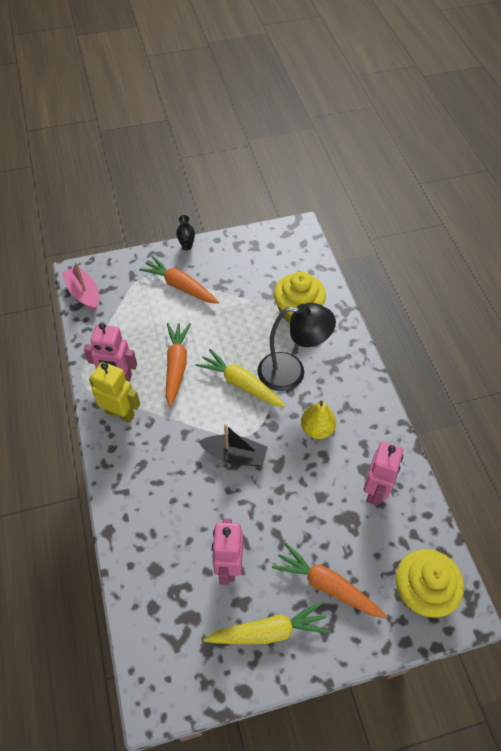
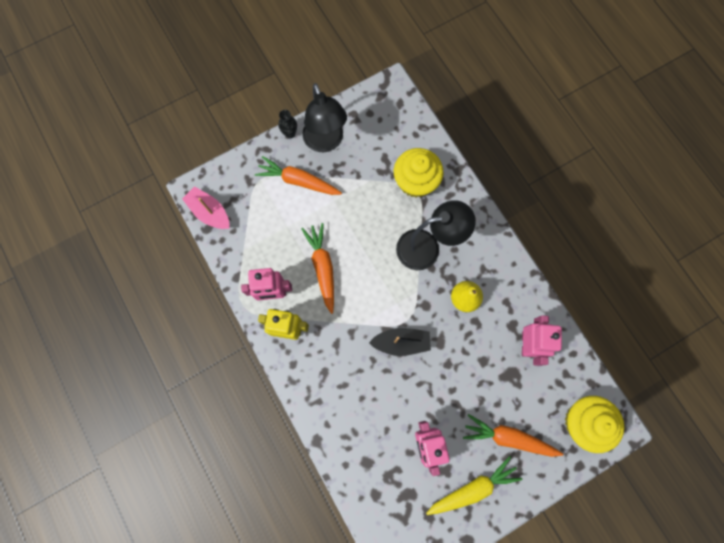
camera: 15 degrees left, 20 degrees up
yellow carrot [196,349,286,407] -> none
none -> black lamp [302,83,347,152]

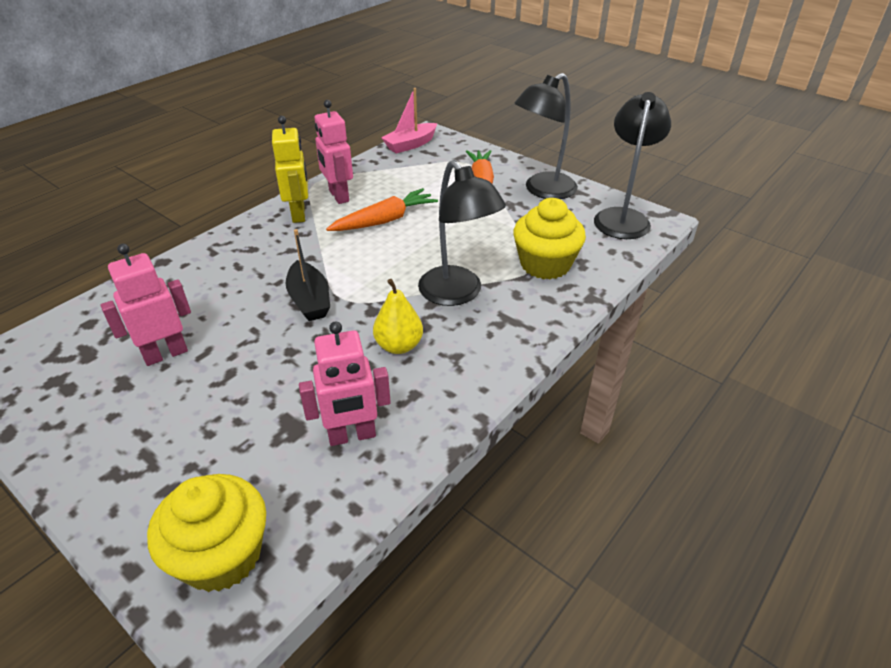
camera: 70 degrees right, 35 degrees down
pink boat [182,186,229,229] -> pink boat turned 150 degrees counterclockwise [381,88,437,154]
black vase [278,110,297,139] -> none
yellow carrot [426,456,523,515] -> none
orange carrot [463,414,563,457] -> none
none -> black lamp [594,92,671,239]

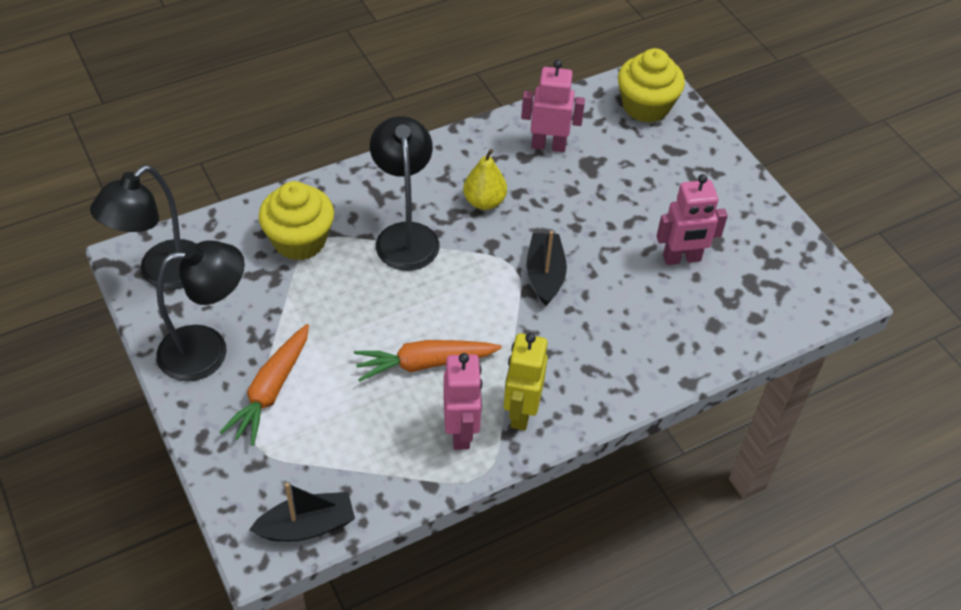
camera: 160 degrees left, 10 degrees up
pink boat [381,88,437,154] -> black boat [249,483,355,542]

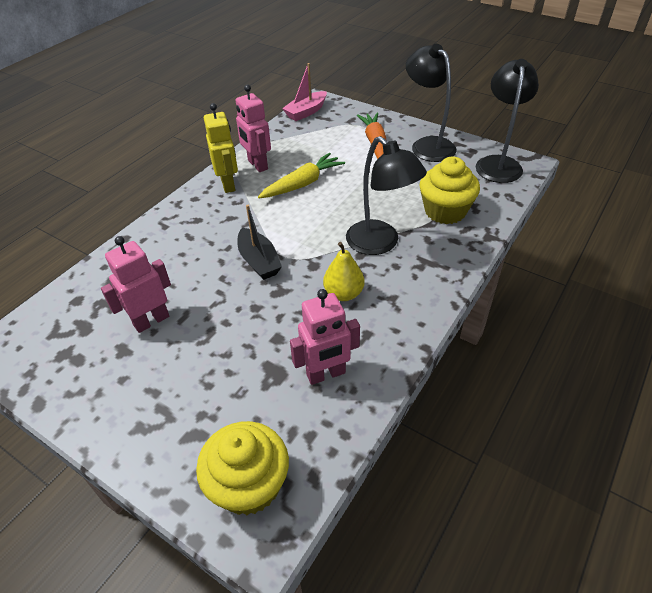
camera: 155 degrees right, 5 degrees down
black lamp [157,241,245,382] -> black lamp turned 105 degrees clockwise [406,44,457,162]
black boat [249,483,355,542] -> pink boat [282,63,327,121]
orange carrot [354,340,502,381] -> yellow carrot [258,153,345,198]

